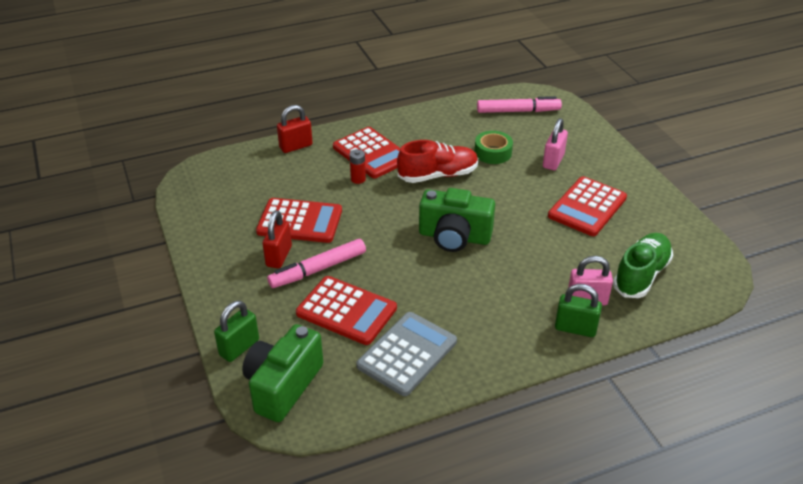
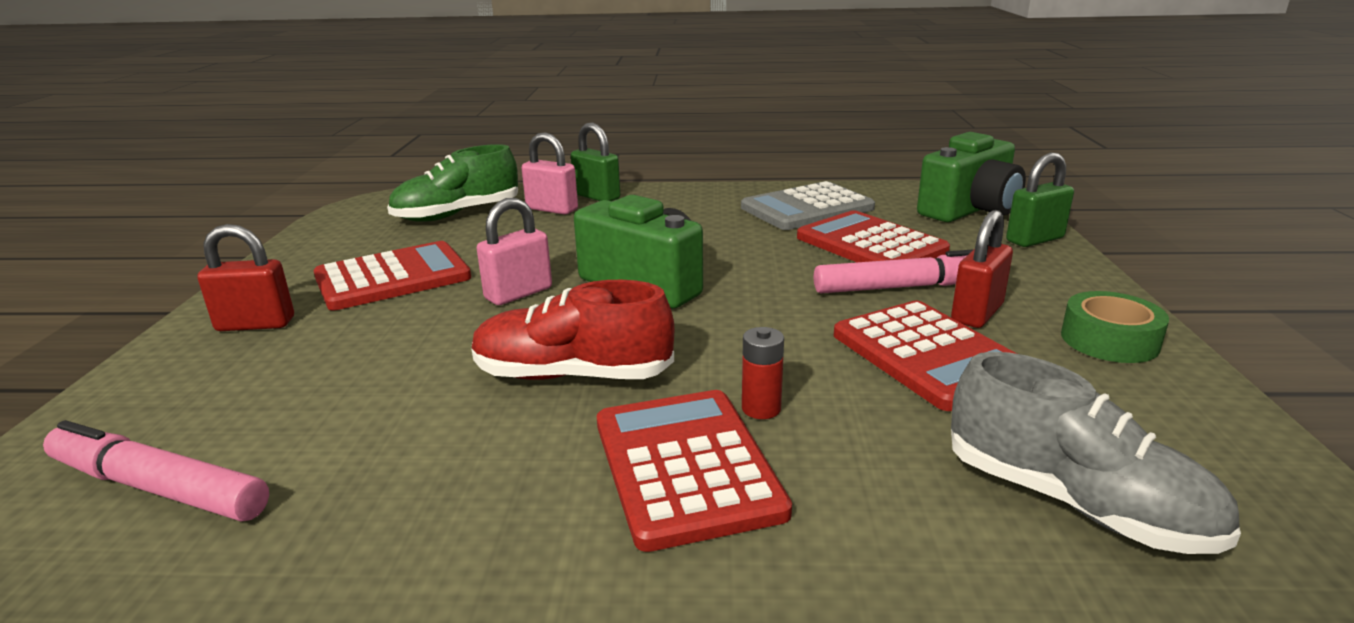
camera: 155 degrees left, 15 degrees down
red calculator [256,198,342,243] -> red calculator turned 150 degrees counterclockwise [834,301,1017,411]
red padlock [277,105,313,153] -> red padlock moved to [197,224,294,331]
green tape [474,131,513,164] -> green tape moved to [1061,291,1169,363]
pink padlock [543,118,568,170] -> pink padlock moved to [477,198,552,305]
none -> grey shoe [951,352,1241,554]

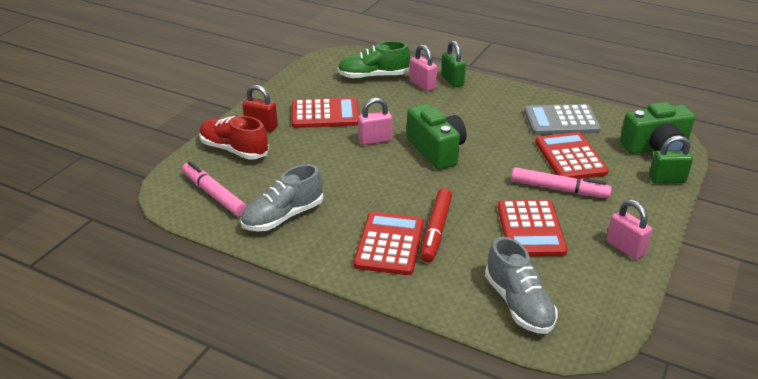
camera: 25 degrees right, 10 degrees up
red shoe [472,280,674,380] -> red shoe moved to [199,116,269,159]
red battery [742,327,784,419] -> red marker [420,188,452,262]
red padlock [951,210,1013,328] -> none
green tape [1061,291,1169,363] -> pink padlock [606,200,652,260]
none -> grey shoe [240,164,323,231]

